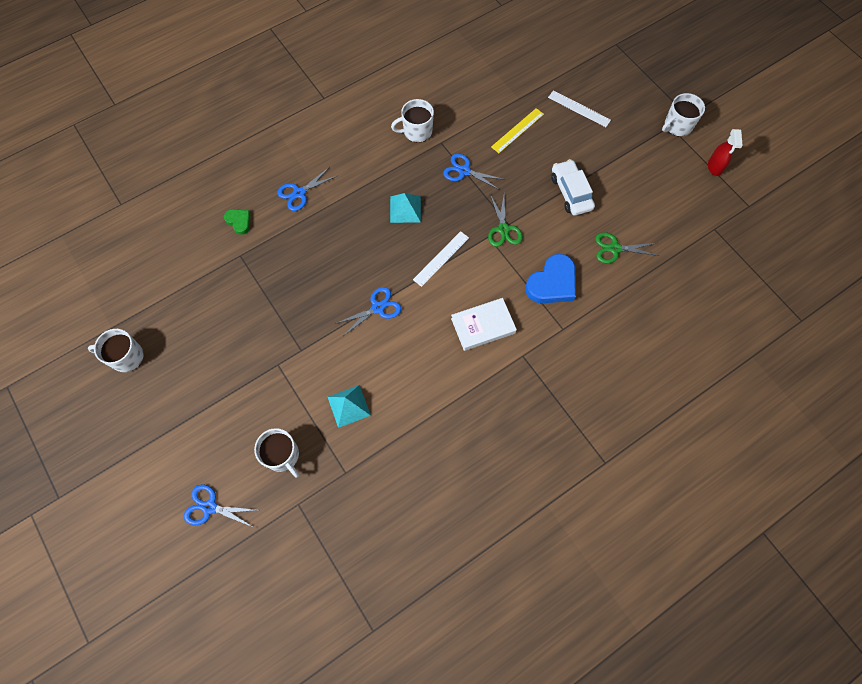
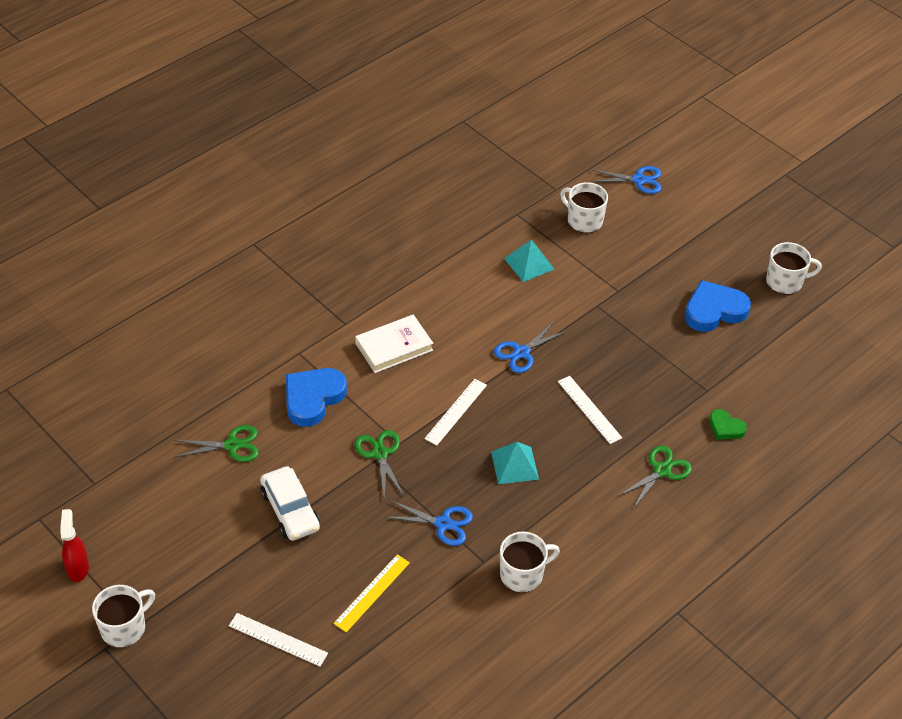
camera: 170 degrees right, 20 degrees down
blue scissors [277,167,337,211] -> green scissors [618,445,692,509]
none -> white ruler [558,376,622,444]
none -> blue heart [684,280,751,332]

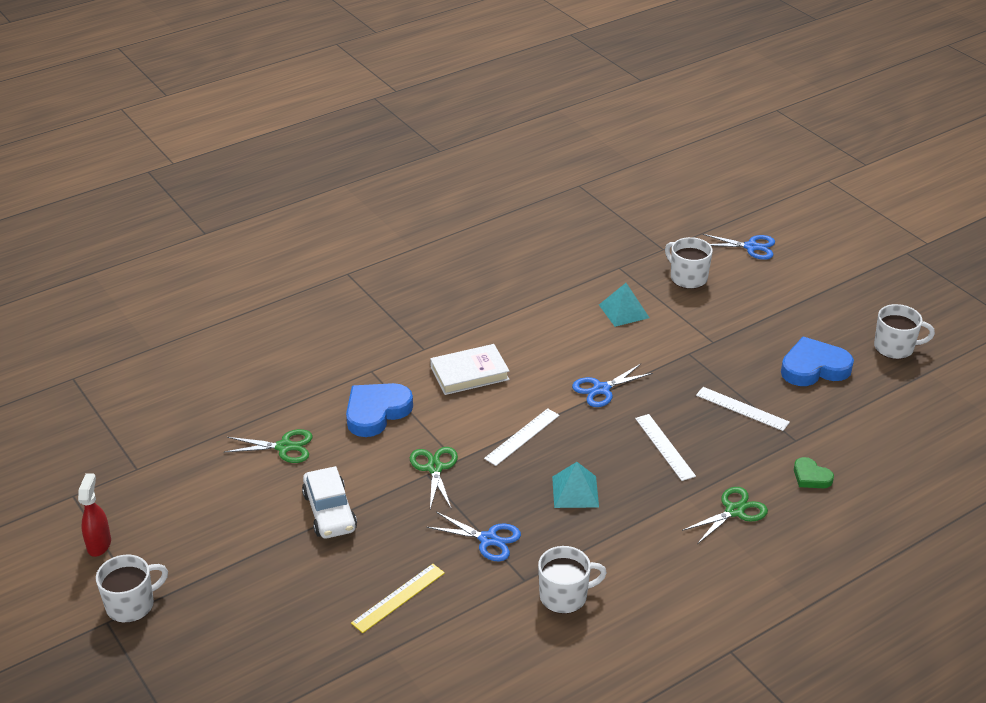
camera: 10 degrees right, 10 degrees down
white ruler [229,613,328,666] -> white ruler moved to [696,387,790,431]

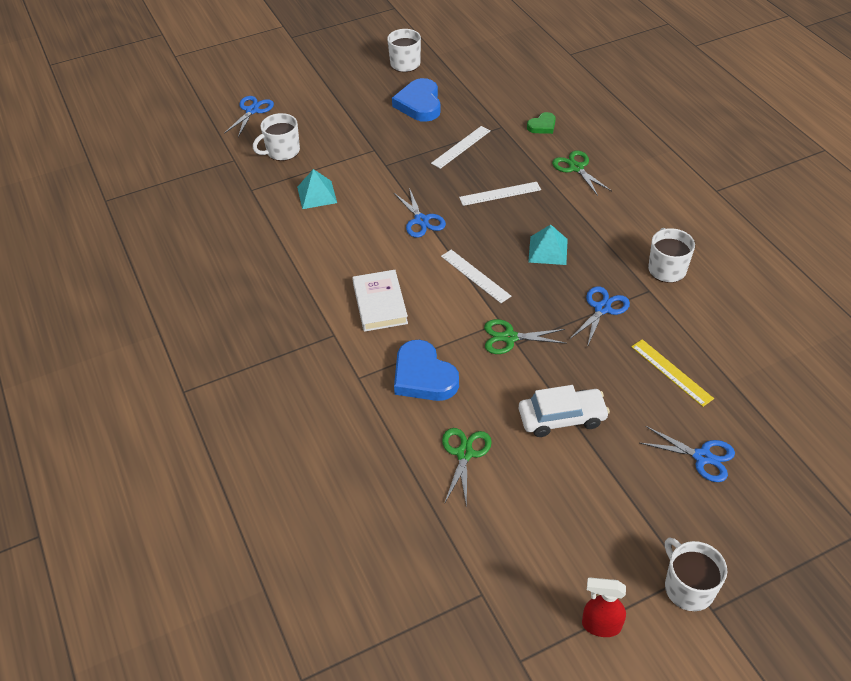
camera: 80 degrees left, 10 degrees up
none -> blue scissors [640,426,735,482]

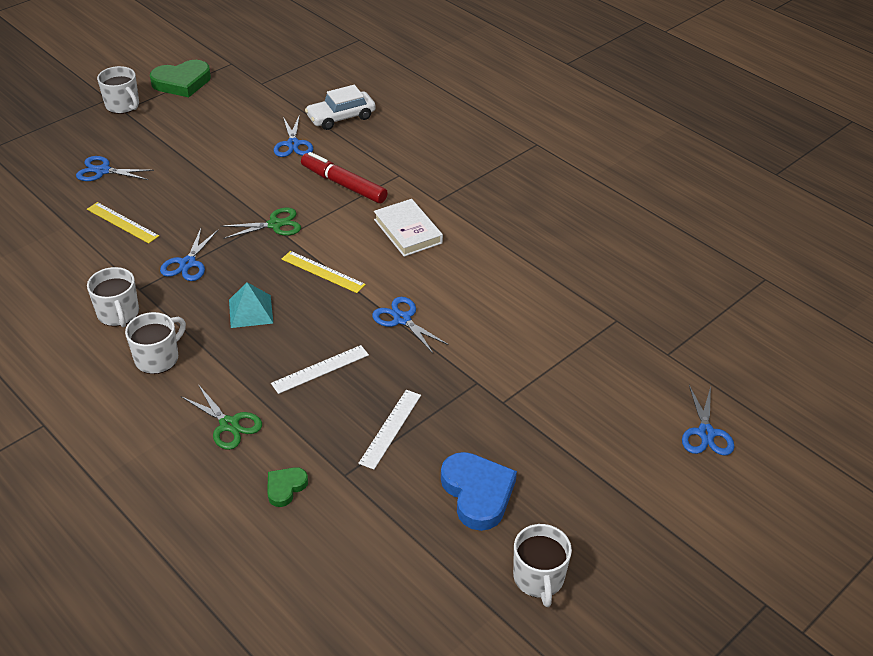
camera: 160 degrees right, 5 degrees down
white mug [253,113,300,161] -> white mug moved to [125,312,186,374]
turquoise pyramid [297,169,337,209] -> none
blue heart [394,340,459,401] -> red marker [301,152,388,203]
white ruler [441,250,511,303] -> yellow ruler [281,251,366,293]
green scissors [442,428,492,507] -> blue scissors [274,115,313,157]
white car [519,385,610,437] -> white car moved to [305,85,376,130]
red spray bottle [582,577,626,637] -> green heart [150,60,211,97]

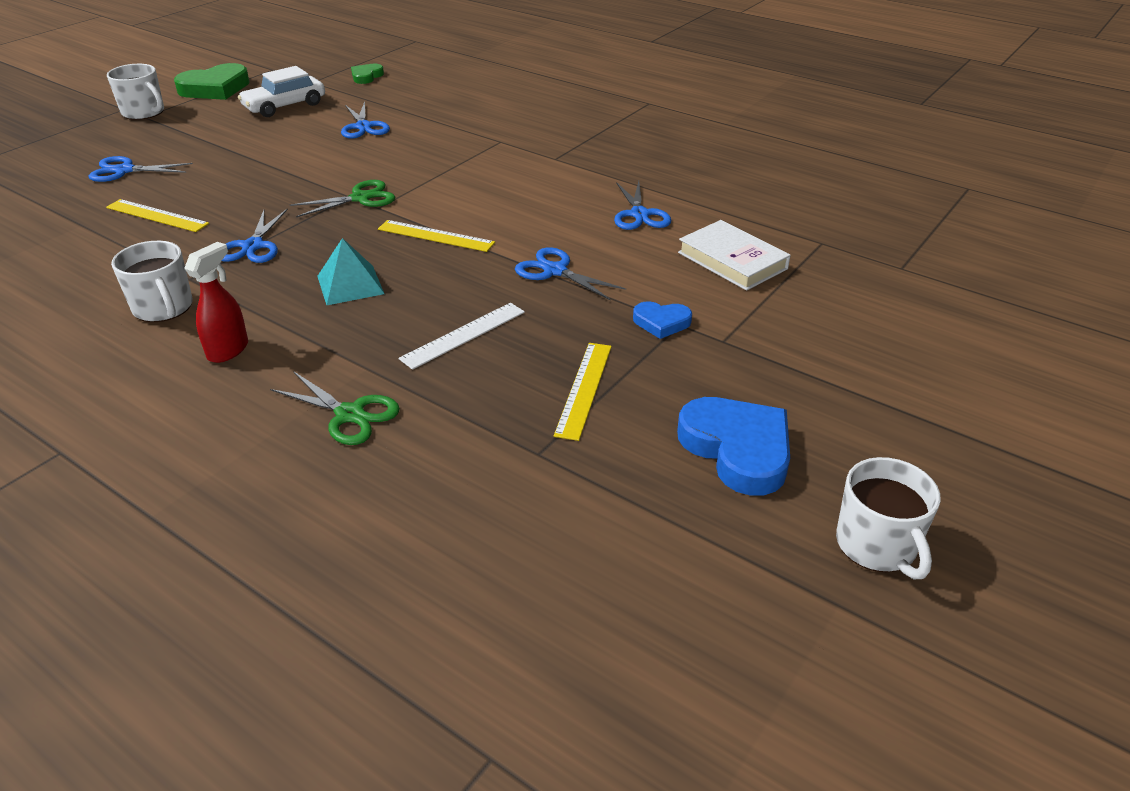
camera: 10 degrees left, 5 degrees down
white mug [125,312,186,374] -> red spray bottle [184,242,248,363]
green heart [267,467,308,507] -> green heart moved to [351,64,384,84]
red marker [301,152,388,203] -> none
white car [305,85,376,130] -> white car moved to [238,66,325,117]
white ruler [358,390,421,470] -> yellow ruler [554,343,612,441]
white book [374,199,443,257] -> white book moved to [678,220,791,291]
blue scissors [682,385,734,455] -> blue scissors moved to [614,181,671,230]
none -> blue heart [633,301,692,339]

